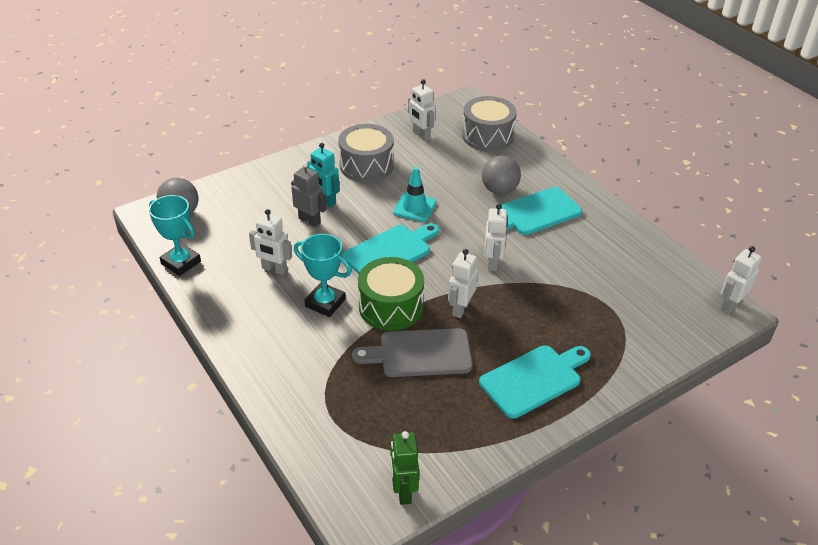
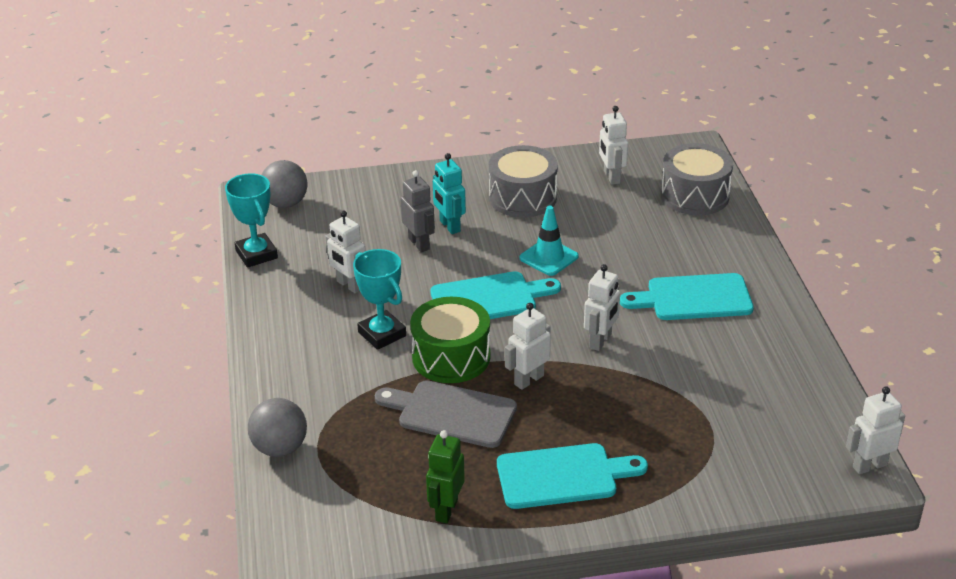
camera: 25 degrees right, 5 degrees down
green robot [390,431,419,505] -> green robot moved to [426,430,465,523]
grey ball [482,155,521,195] -> grey ball moved to [248,398,307,457]

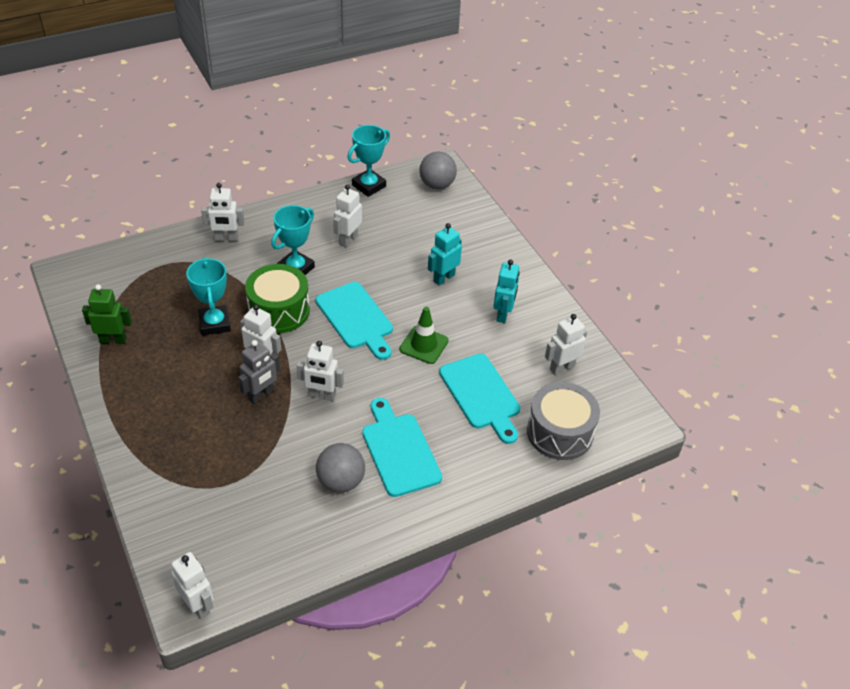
camera: 70 degrees right, 10 degrees up
grey ball [248,398,307,457] -> grey ball moved to [316,443,365,493]
grey cutting board [375,380,517,448] -> turquoise trophy [186,257,231,335]
grey robot [401,170,435,252] -> grey robot moved to [238,340,280,404]
grey drum [489,145,558,218] -> turquoise robot [493,260,520,323]
turquoise cutting board [497,443,648,509] -> turquoise cutting board moved to [439,354,520,444]
turquoise traffic cone [519,206,579,276] -> green traffic cone [400,307,449,364]
none -> white robot [201,183,244,241]

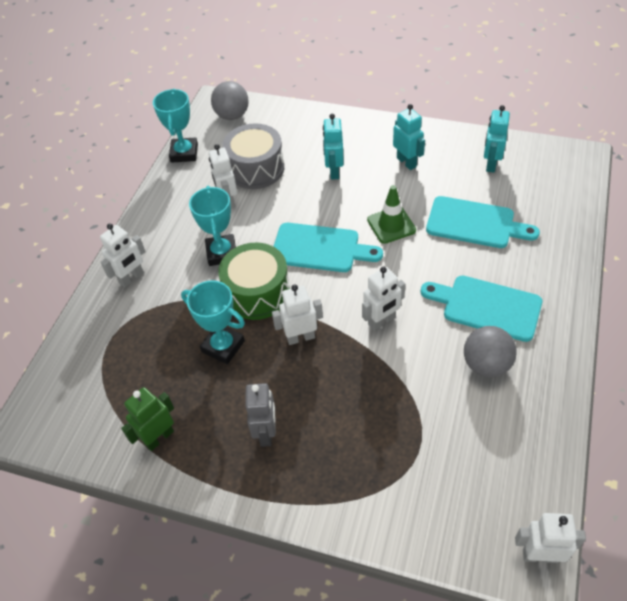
camera: 40 degrees left, 5 degrees up
grey robot [238,340,280,404] -> grey robot moved to [245,383,276,447]
grey drum [527,382,600,460] -> grey drum moved to [222,123,284,189]
white robot [545,314,587,375] -> turquoise robot [484,105,510,172]

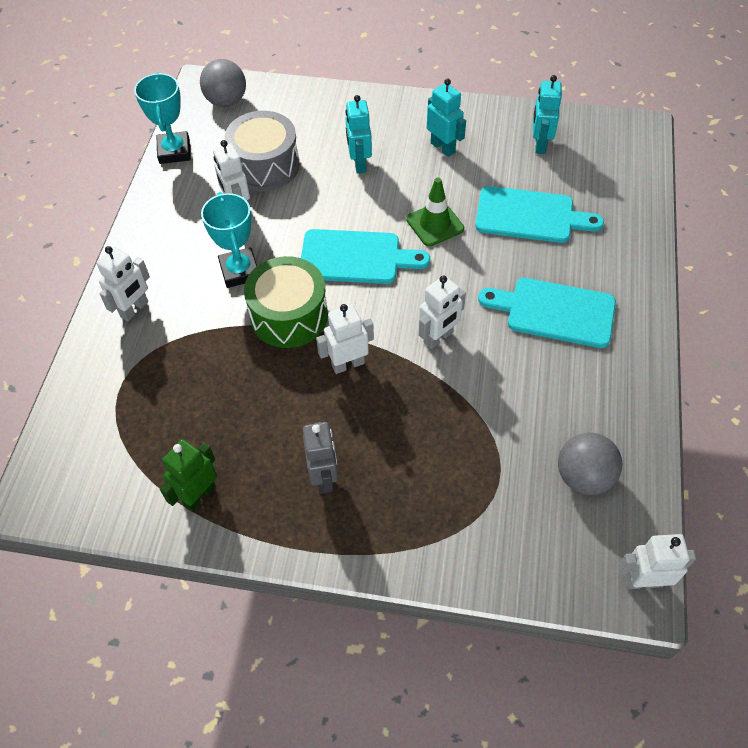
camera: 10 degrees left, 5 degrees up
turquoise trophy [181,280,245,364] -> none
grey ball [464,326,517,377] -> grey ball moved to [558,432,622,495]

